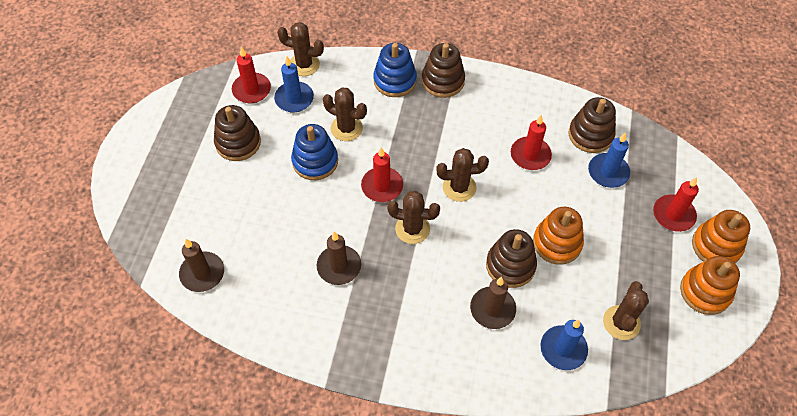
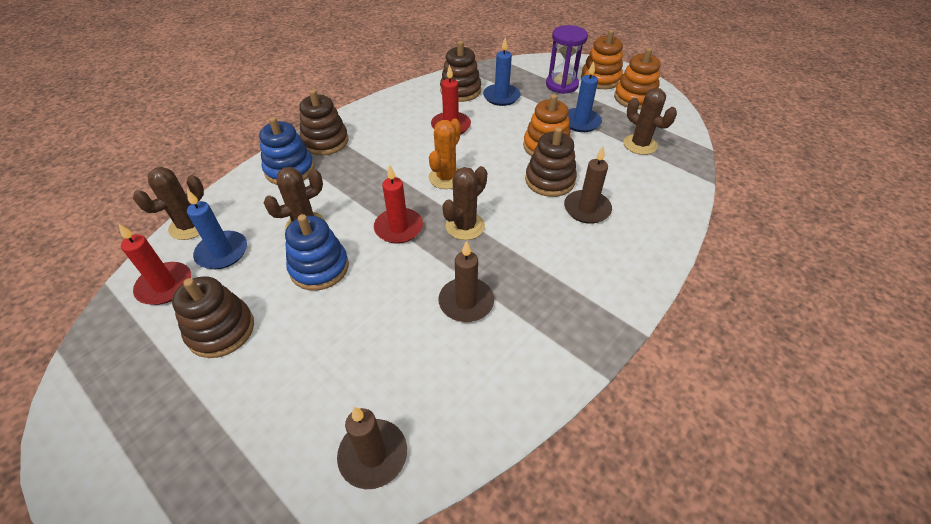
camera: 60 degrees left, 10 degrees down
brown cactus [436,148,489,202] -> orange cactus [429,119,461,189]
blue candle [540,320,588,370] -> blue candle moved to [568,61,602,132]
red candle [653,177,699,232] -> purple hourglass [546,25,588,94]

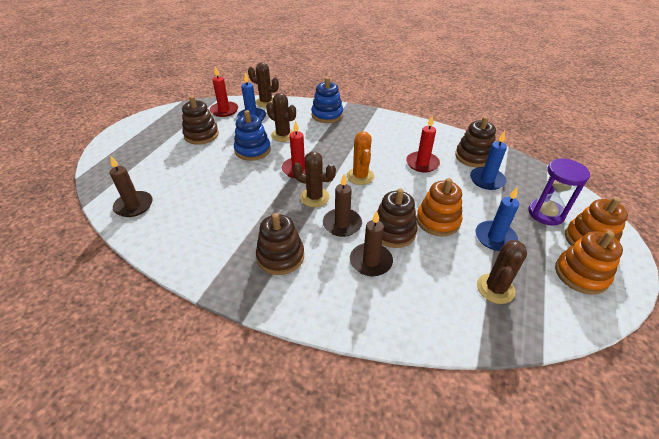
camera: 70 degrees right, 5 degrees down
brown stacking toy [300,89,348,155] -> brown stacking toy moved to [256,213,304,275]
orange cactus [429,119,461,189] -> orange cactus turned 75 degrees clockwise [347,131,374,185]
brown candle [438,240,494,322] -> brown candle moved to [323,174,362,237]

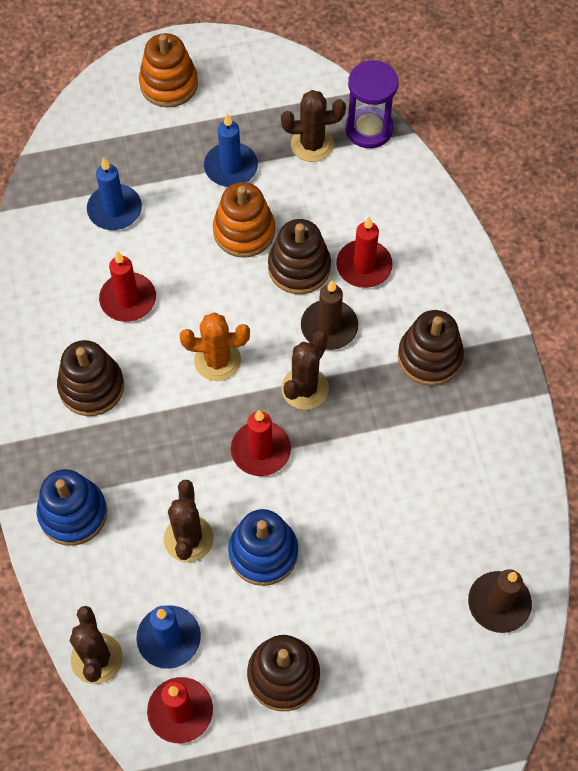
camera: 125 degrees left, 20 degrees up
brown cactus [293,152,336,207] -> brown cactus turned 45 degrees clockwise [281,331,329,410]
orange cactus [347,131,374,185] -> orange cactus turned 45 degrees clockwise [180,312,250,381]
brown candle [350,211,393,276] -> red candle [336,217,393,288]
brown stacking toy [455,116,496,167] -> brown stacking toy moved to [57,340,124,416]
purple hourglass [528,159,590,226] -> purple hourglass moved to [345,60,399,148]
orange stacking toy [555,231,623,295] -> none

